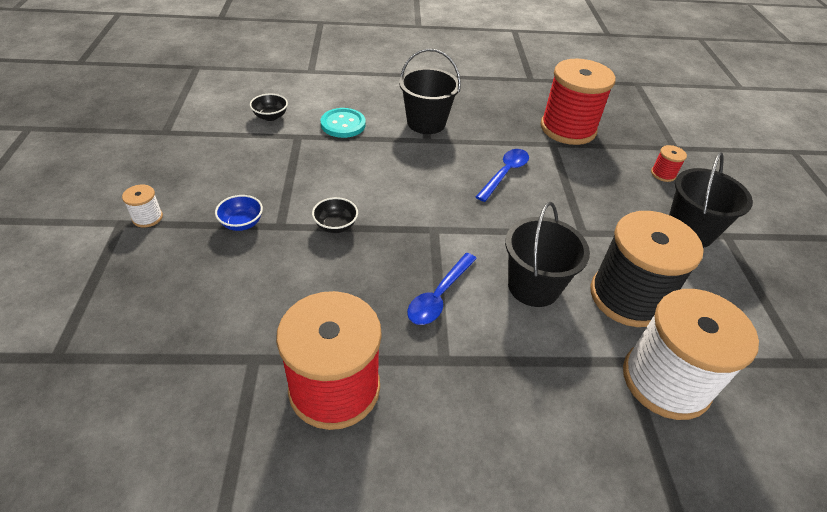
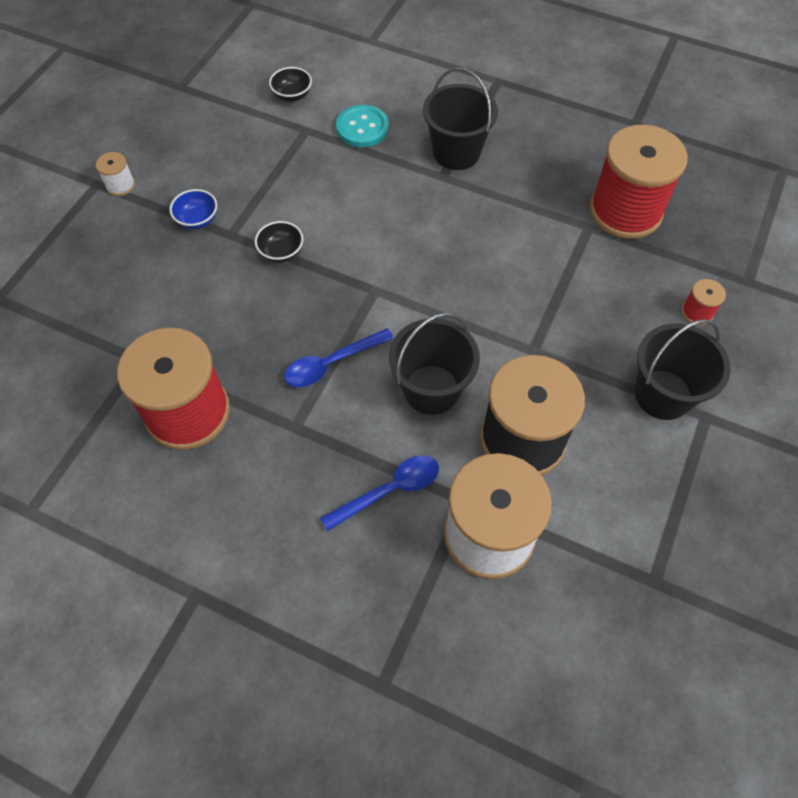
camera: 30 degrees right, 15 degrees up
blue spoon [476,149,529,202] -> blue spoon moved to [320,455,439,531]

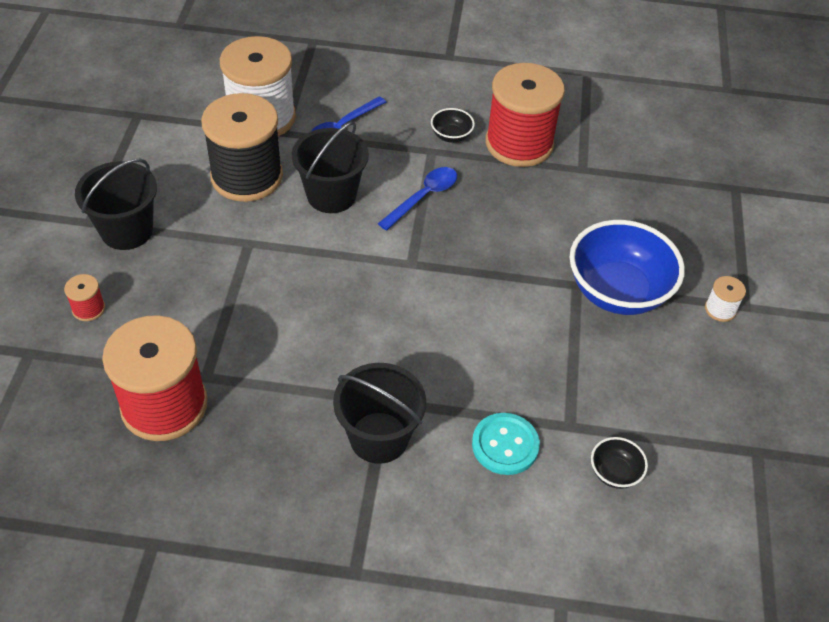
camera: 160 degrees right, 10 degrees down
blue bowl [170,189,217,229] -> blue bowl [570,220,685,315], size x2.26
black bowl [255,221,303,263] -> black bowl moved to [431,108,475,143]

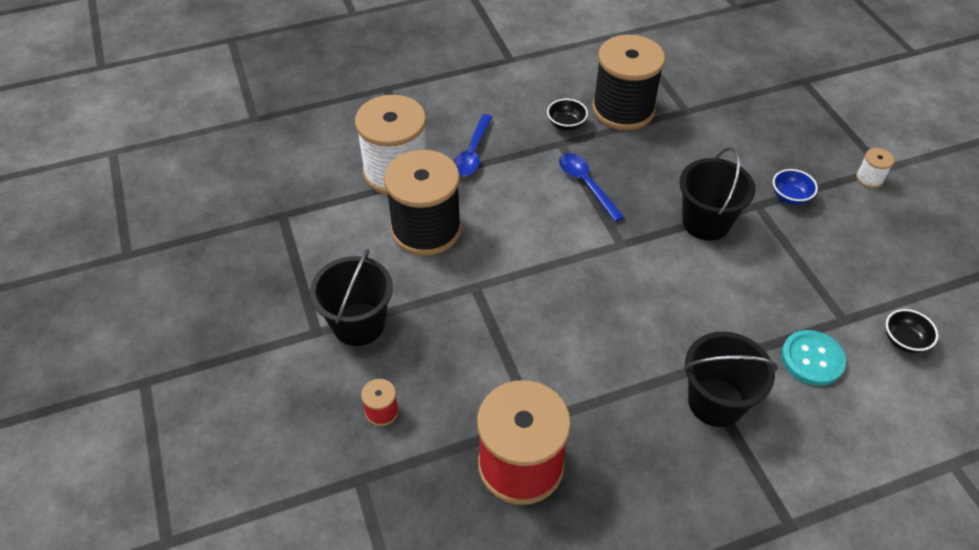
camera: 25 degrees left, 0 degrees up
black bucket [292,122,369,213] -> black bucket moved to [679,147,756,241]
blue spoon [378,167,457,231] -> blue spoon turned 45 degrees counterclockwise [559,153,624,222]
red spool [486,63,565,167] -> black spool [592,35,665,130]
blue bowl [570,220,685,315] -> blue bowl [773,169,818,205], size x0.44

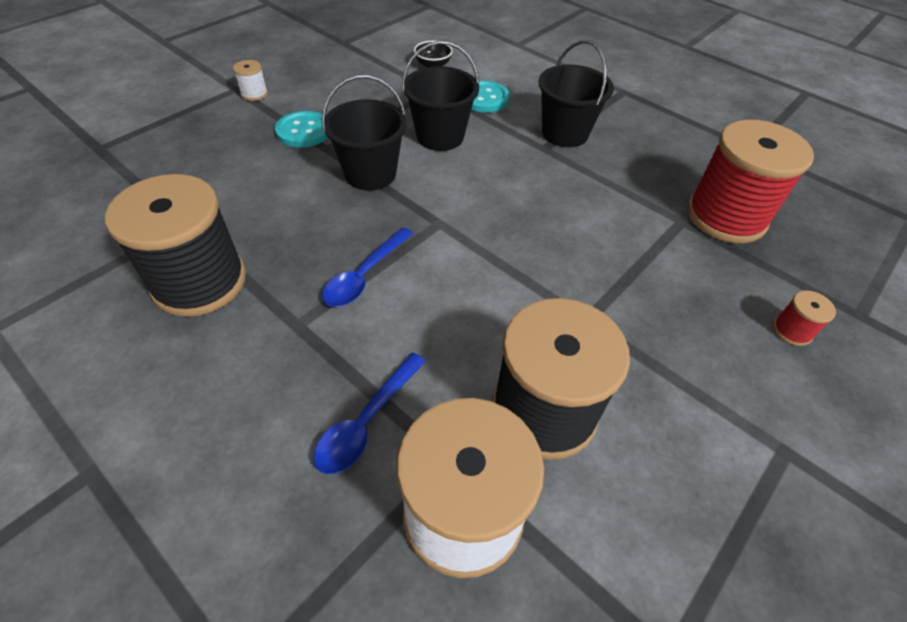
camera: 120 degrees left, 0 degrees up
black bucket [310,249,393,346] -> black bucket moved to [402,41,479,151]
blue spoon [453,114,493,176] -> blue spoon turned 135 degrees clockwise [314,353,426,474]
black bowl [547,99,588,131] -> none
blue bowl [773,169,818,205] -> turquoise button [275,111,328,148]

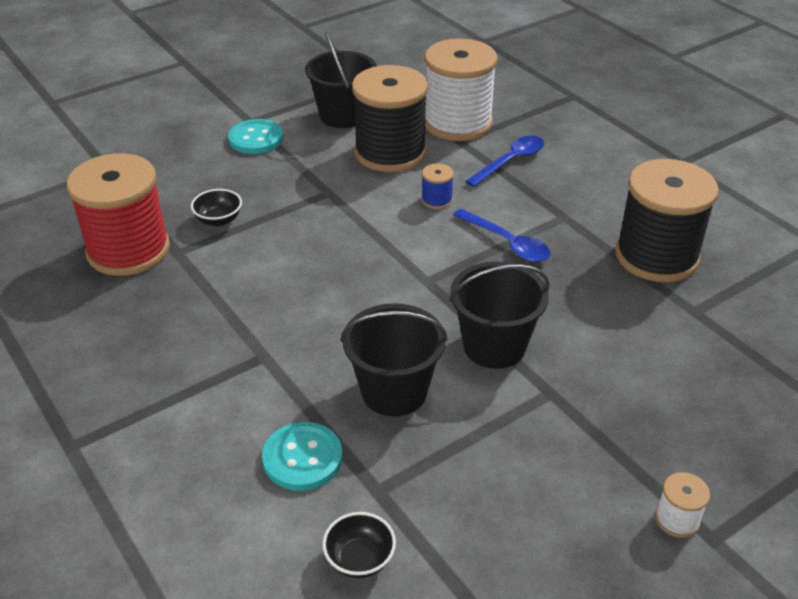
camera: 165 degrees left, 10 degrees down
turquoise button [275,111,328,148] -> turquoise button moved to [228,119,284,154]
blue spoon [322,227,413,307] -> blue spoon turned 90 degrees clockwise [453,209,551,262]
black bucket [538,40,614,147] -> black bucket moved to [305,31,377,128]
red spool [773,290,836,346] -> none
none -> black bowl [191,189,242,227]
none -> blue spool [422,164,454,209]

